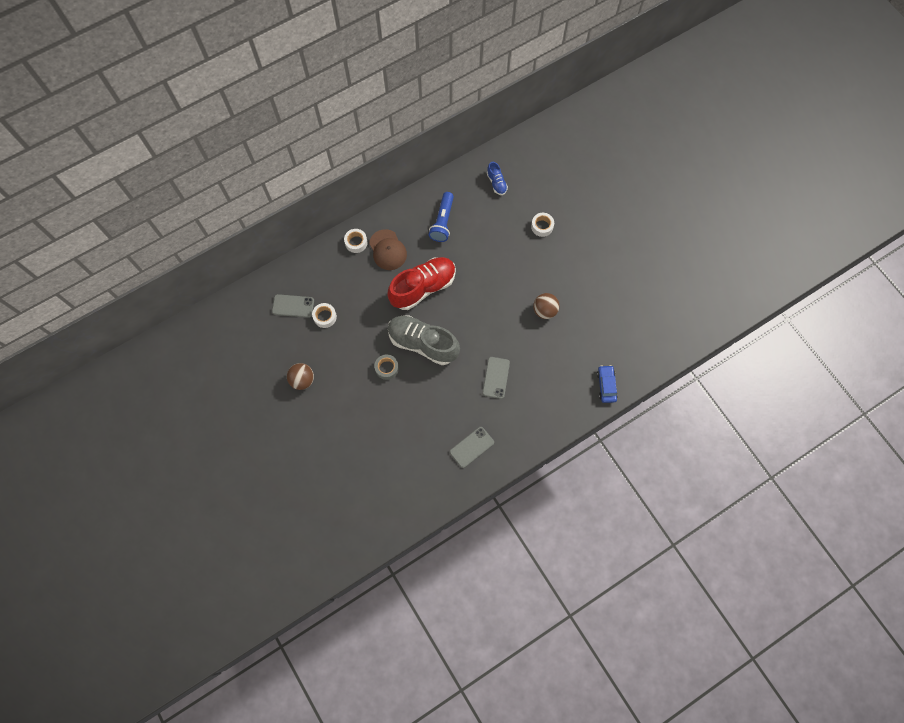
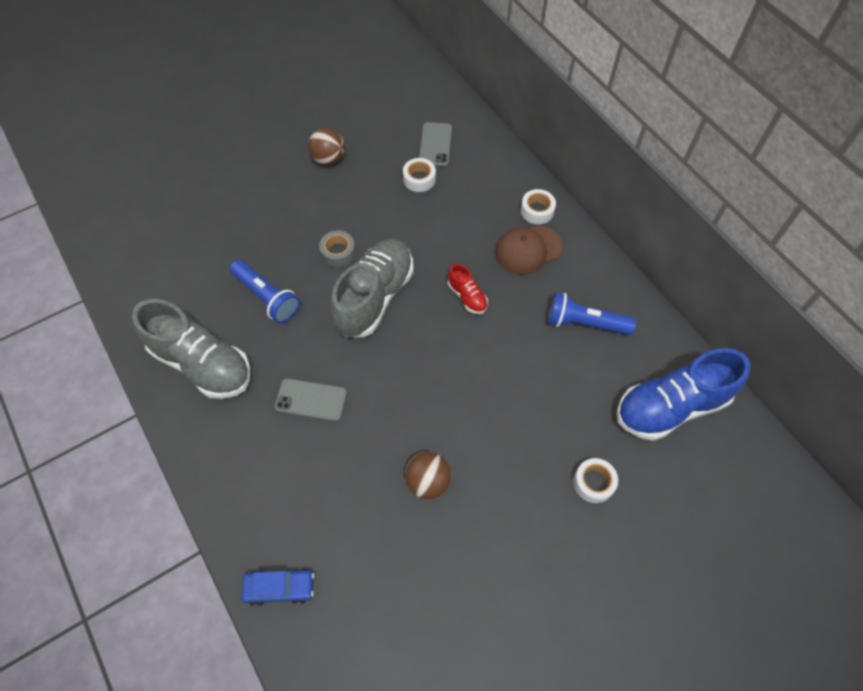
camera: 90 degrees right, 10 degrees down
red shoe [388,257,456,310] -> red shoe [448,264,488,314], size x0.46
grey phone [450,427,494,468] -> grey shoe [132,299,251,399]
blue shoe [487,162,508,195] -> blue shoe [616,348,750,441], size x2.18
none -> blue flashlight [230,260,300,323]

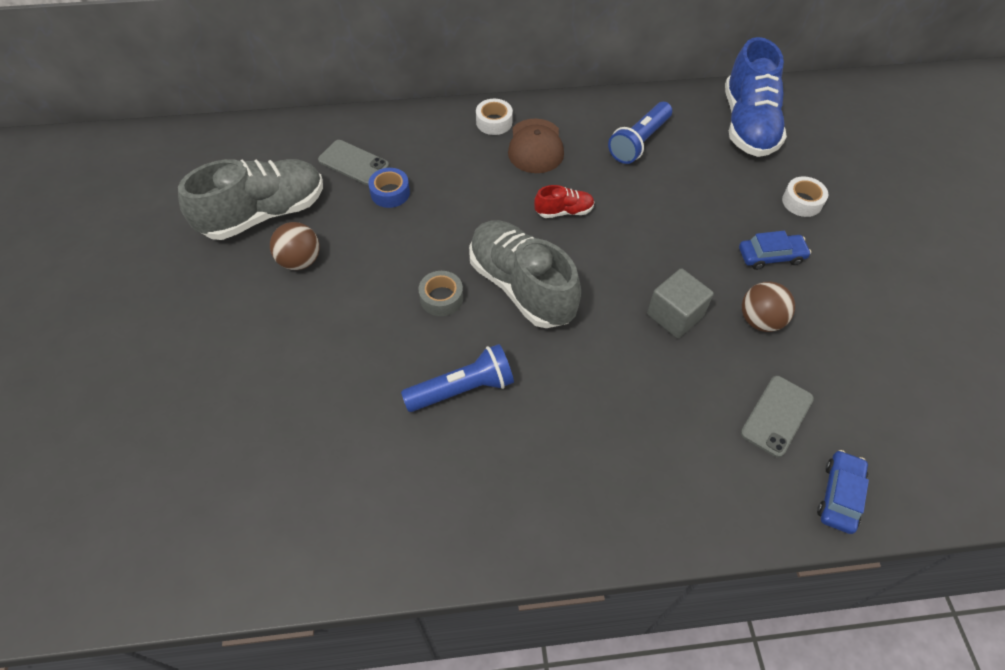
camera: 65 degrees left, 5 degrees down
grey shoe [132,299,251,399] -> grey shoe moved to [178,159,323,240]
grey phone [274,378,347,421] -> grey phone moved to [741,376,814,457]
white tape [403,158,436,192] -> blue tape [368,168,410,208]
none -> grey cube [647,268,714,338]
none -> blue car [739,231,811,270]

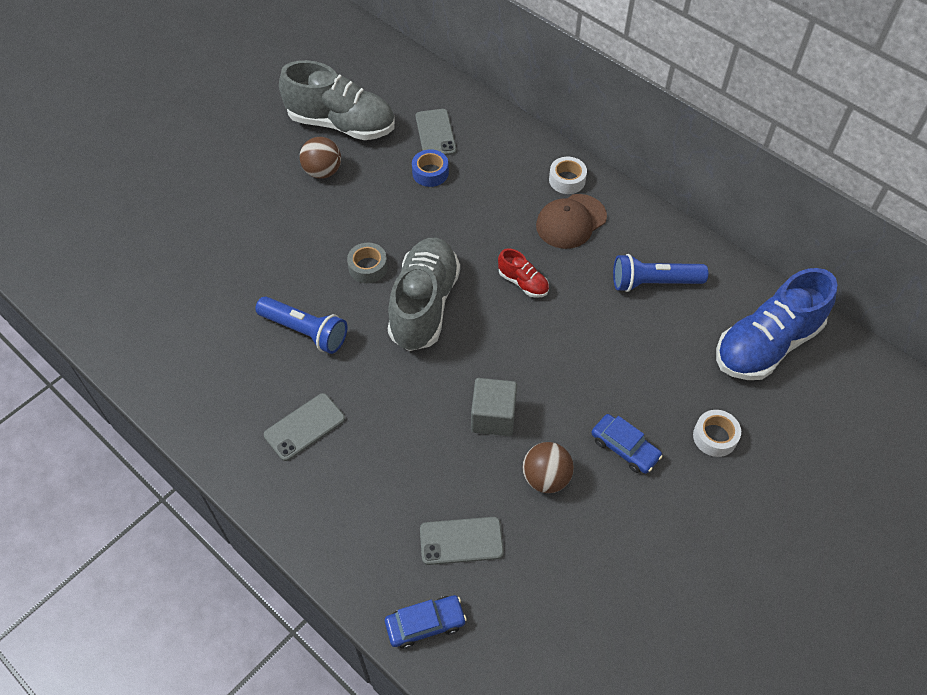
camera: 50 degrees right, 0 degrees up
none -> grey phone [264,393,345,461]

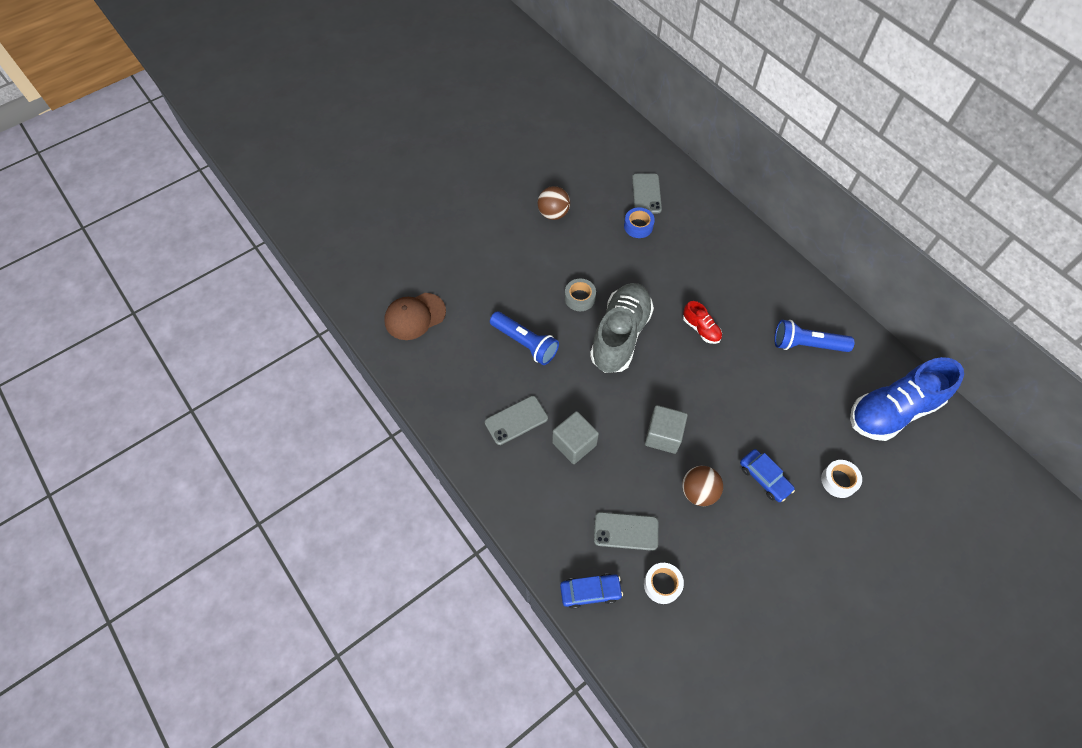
camera: 10 degrees right, 5 degrees up
grey shoe [279,60,395,140] -> none
brown cap [536,194,607,249] -> brown cap moved to [384,293,446,340]
white tape [549,157,587,194] -> white tape moved to [644,563,684,604]
none -> grey cube [552,411,599,464]

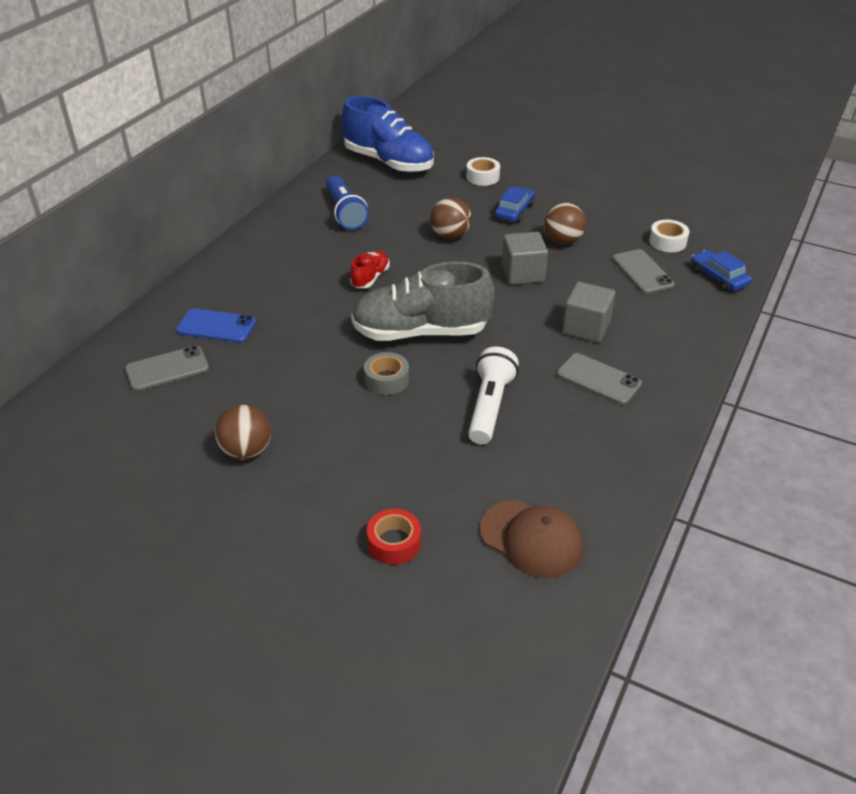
camera: 115 degrees left, 20 degrees down
blue flashlight [490,311,559,365] -> white flashlight [468,346,519,444]
blue tape [624,207,655,238] -> none
none -> blue phone [176,308,256,343]
none -> red tape [367,509,421,565]
none -> brown ball [430,197,472,240]

